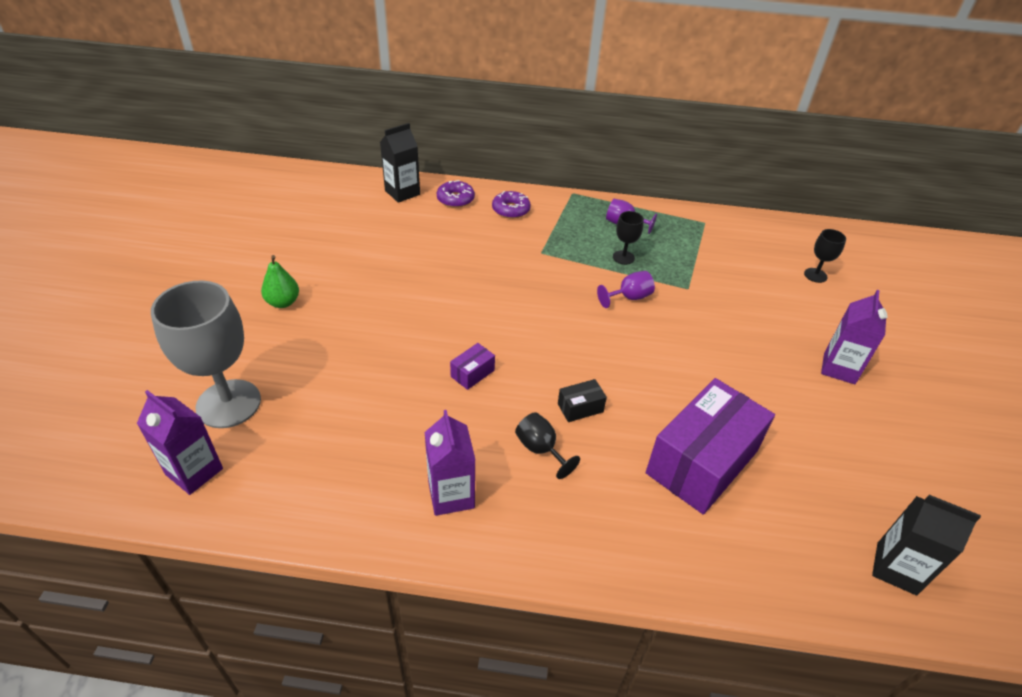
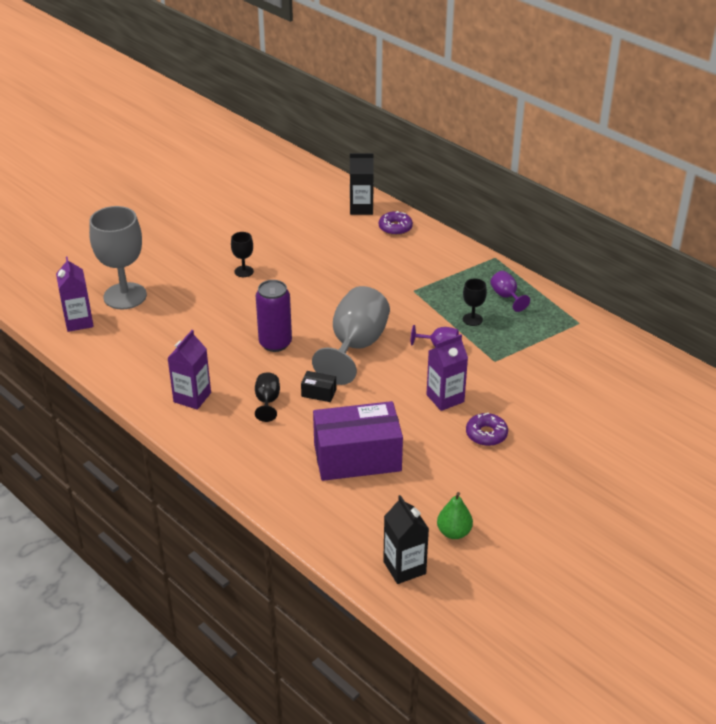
camera: 40 degrees right, 5 degrees down
green pear [261,255,299,308] -> green pear moved to [437,492,473,539]
purple box [450,343,495,390] -> purple can [256,280,292,352]
purple donut [492,191,531,218] -> purple donut moved to [466,413,508,446]
black goblet [804,229,846,283] -> black goblet moved to [231,232,254,277]
purple carton [821,290,888,384] -> purple carton moved to [426,334,468,411]
none -> grey goblet [312,286,390,385]

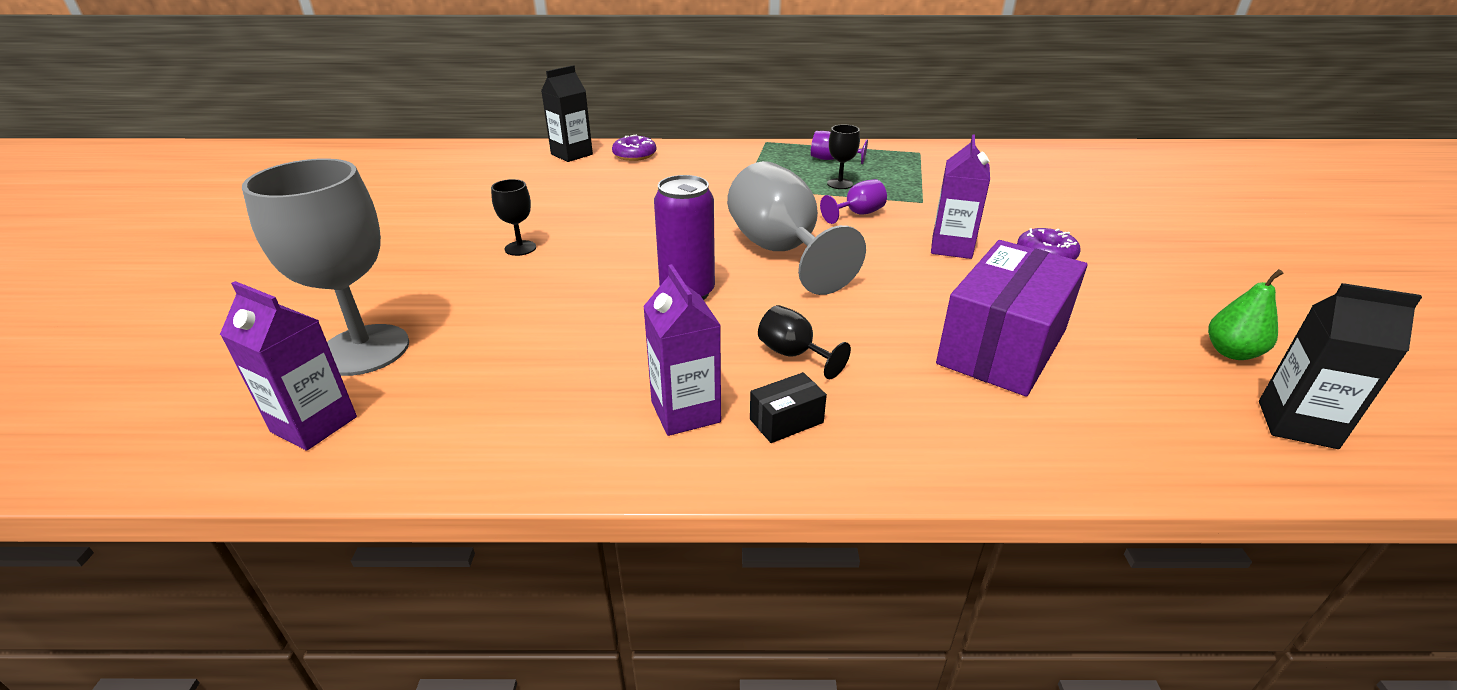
camera: 45 degrees left, 5 degrees down
black box [301,371,336,402] -> black box moved to [750,372,827,443]

